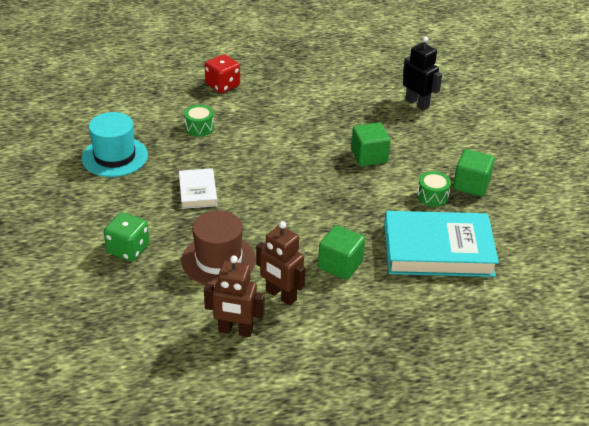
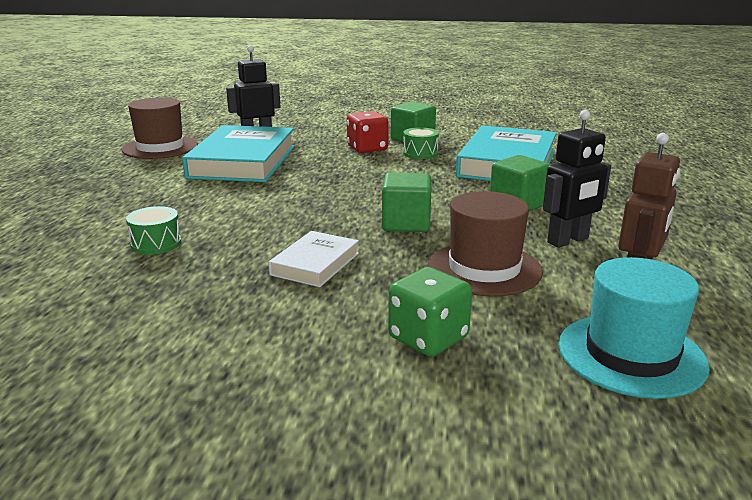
camera: 70 degrees left, 15 degrees down
turquoise hat [82,112,148,177] -> turquoise hat moved to [559,257,710,399]
white book [179,168,217,209] -> white book turned 75 degrees counterclockwise [268,231,359,287]
red dice [205,54,240,93] -> red dice moved to [347,111,389,153]
brown robot [256,221,305,305] -> black robot [543,110,611,248]
green cube [351,123,390,166] -> green cube moved to [382,173,431,232]
none -> brown hat [121,97,198,159]
none -> turquoise book [182,125,295,182]

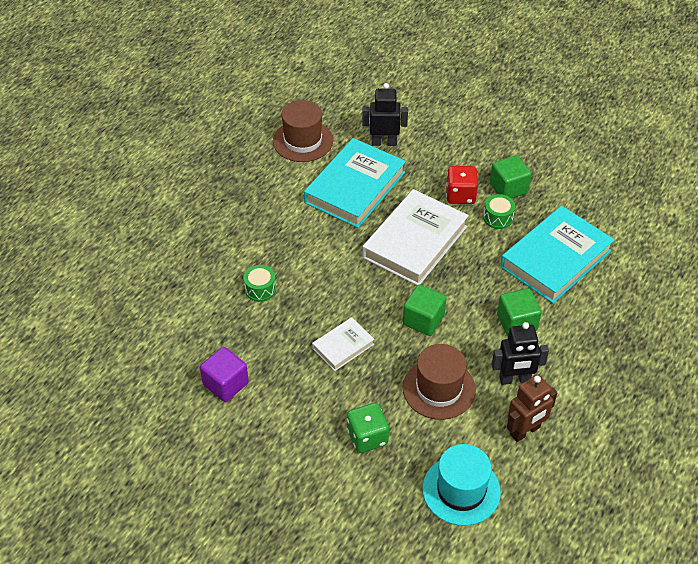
camera: 25 degrees right, 25 degrees up
none -> purple cube [200,347,249,402]
none -> white book [362,189,469,285]

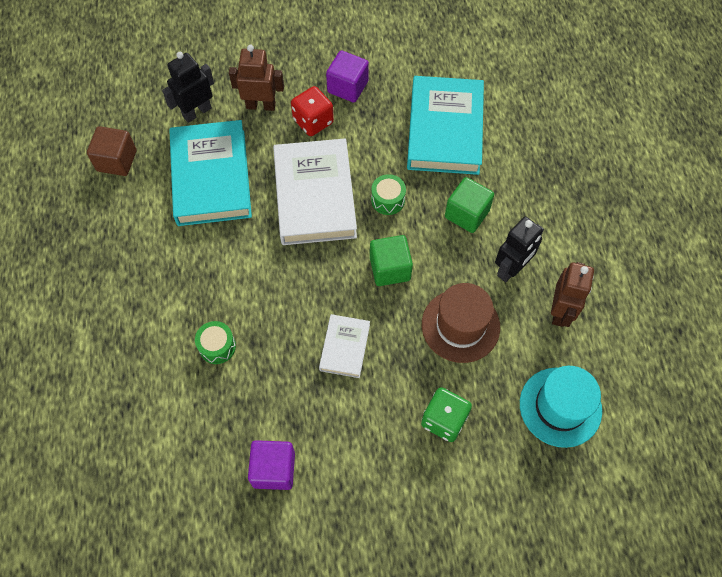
camera: 40 degrees left, 15 degrees up
brown hat [273,100,333,162] -> brown cube [87,126,136,176]
green drum [483,194,515,229] -> green drum moved to [371,174,406,215]
green cube [490,155,531,199] -> purple cube [326,50,369,102]
none -> brown robot [229,45,284,111]

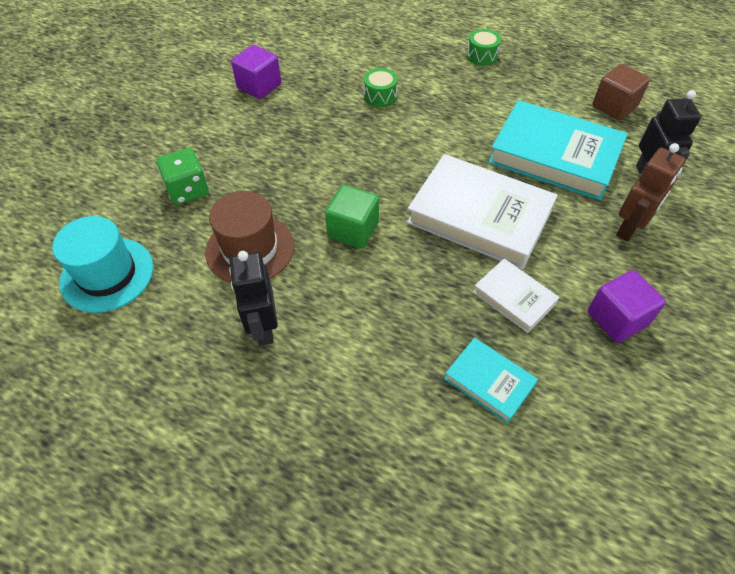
camera: 125 degrees right, 10 degrees down
red dice [291,86,334,136] -> none
white book [319,314,370,378] -> white book moved to [473,259,559,333]
green drum [371,174,406,215] -> green drum moved to [466,29,501,66]
turquoise book [407,76,484,175] -> turquoise book [444,338,538,423], size x0.50
green cube [445,177,494,233] -> none
brown robot [551,262,594,327] -> none

